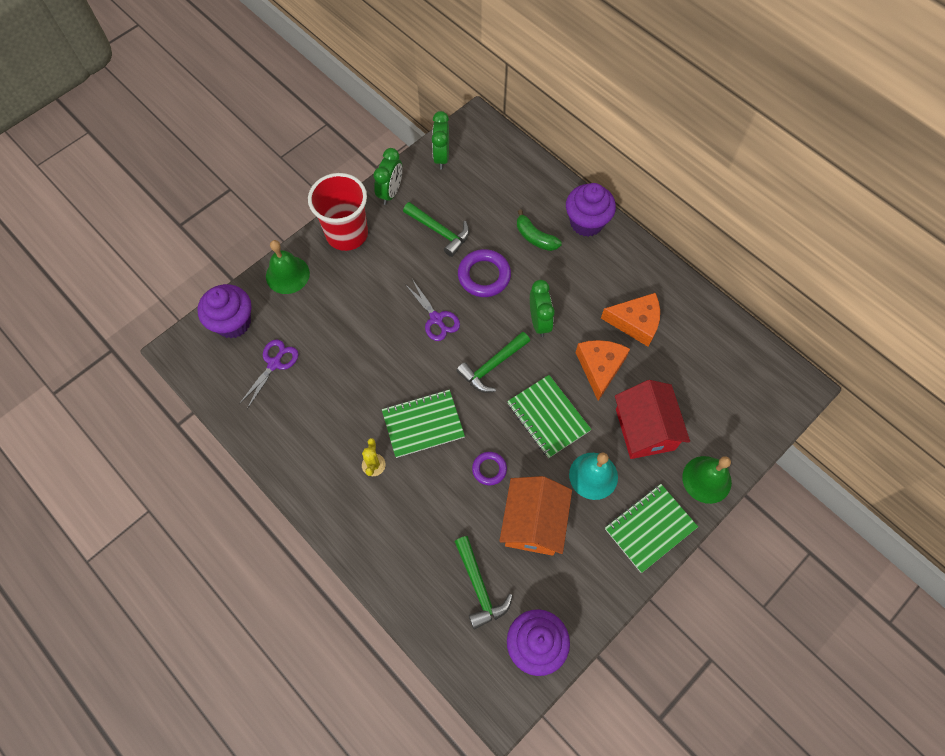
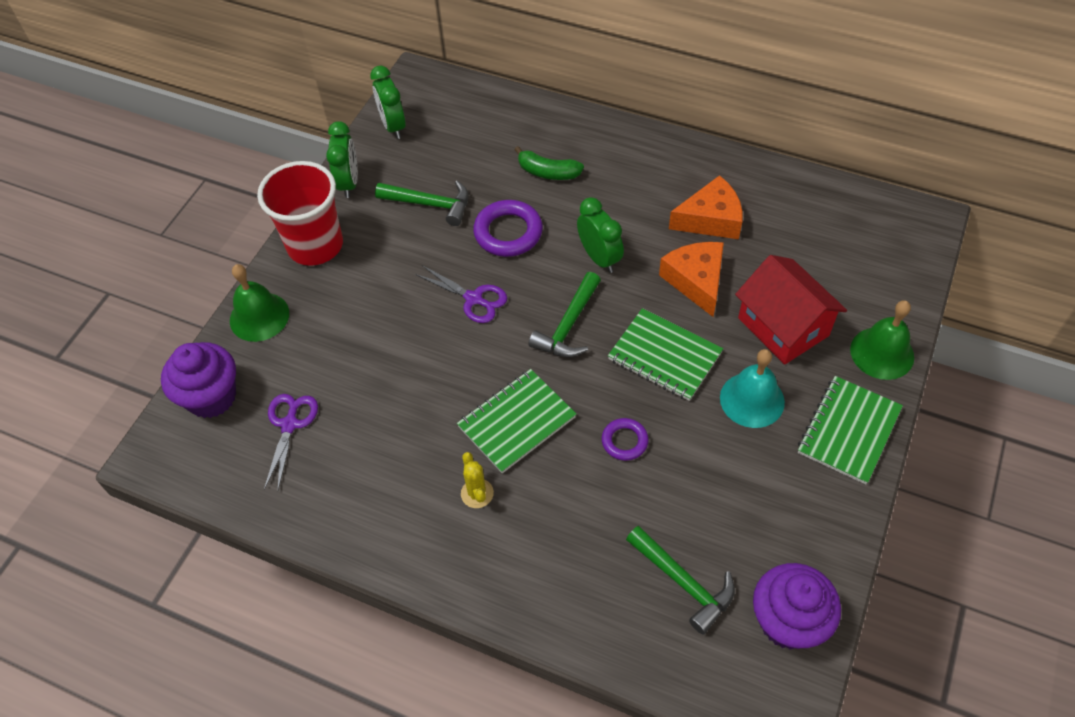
camera: 20 degrees left, 10 degrees down
orange house [499,476,572,556] -> none
purple cupcake [566,183,616,237] -> none

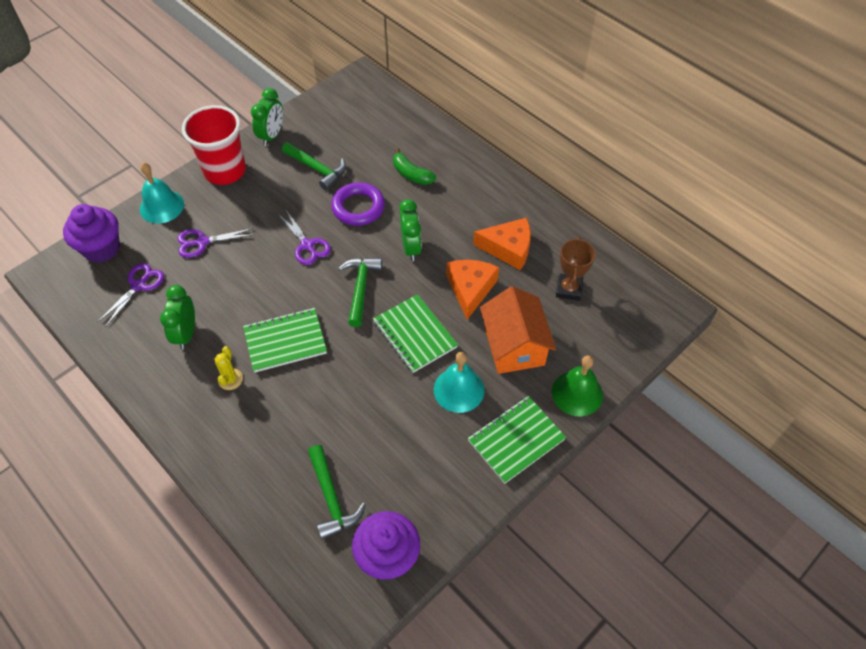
camera: 20 degrees right, 0 degrees up
green bell [230,264,289,342] -> turquoise bell [140,163,184,224]
green clock [370,66,406,139] -> green clock moved to [160,285,195,350]
green hammer [528,272,601,357] -> green hammer turned 135 degrees clockwise [338,258,382,327]
purple ring [602,418,649,461] -> none
red house [735,255,847,365] -> orange house [480,286,556,374]
none -> purple scissors [177,228,255,258]
none -> brown trophy [556,237,596,301]

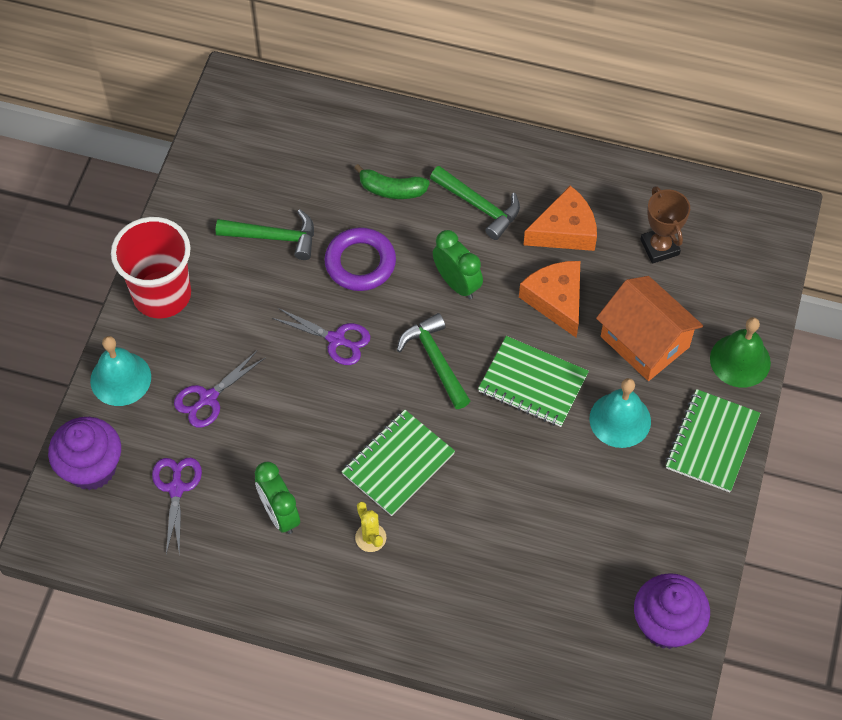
camera: 30 degrees left, 5 degrees up
green clock [251,88,283,146] -> none
green hammer [308,445,366,540] -> green hammer moved to [430,166,520,240]

